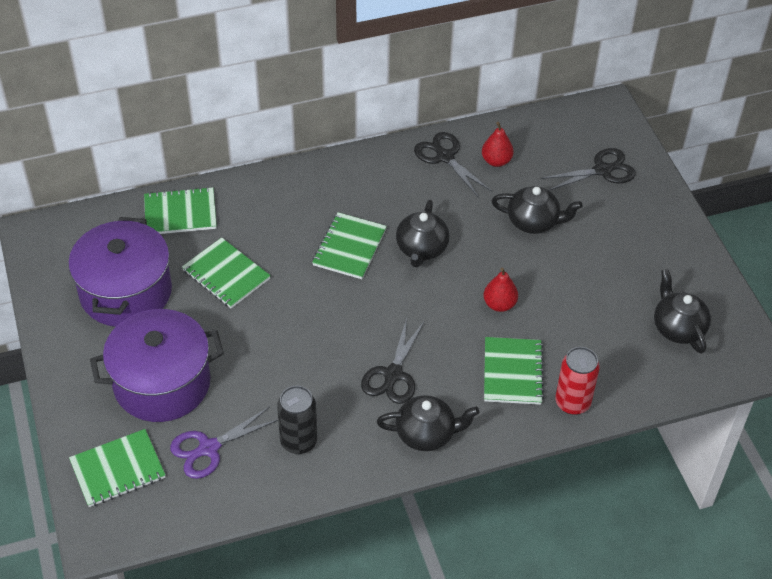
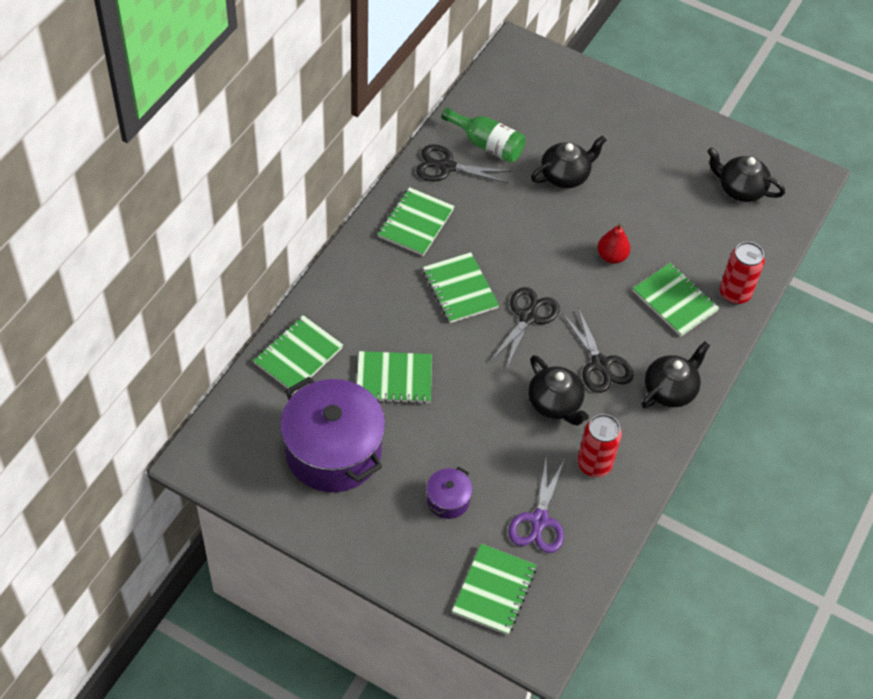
camera: 45 degrees left, 5 degrees up
purple pot [90,309,224,422] -> purple pot [426,467,473,519], size x0.44
black can [277,386,317,454] -> red can [577,414,622,477]
black teapot [396,200,449,267] -> black teapot moved to [528,355,589,426]
red pear [482,122,514,167] -> green bottle [441,108,526,163]
black scissors [540,148,635,191] -> black scissors moved to [490,287,560,369]
none -> green notebook [378,187,455,256]

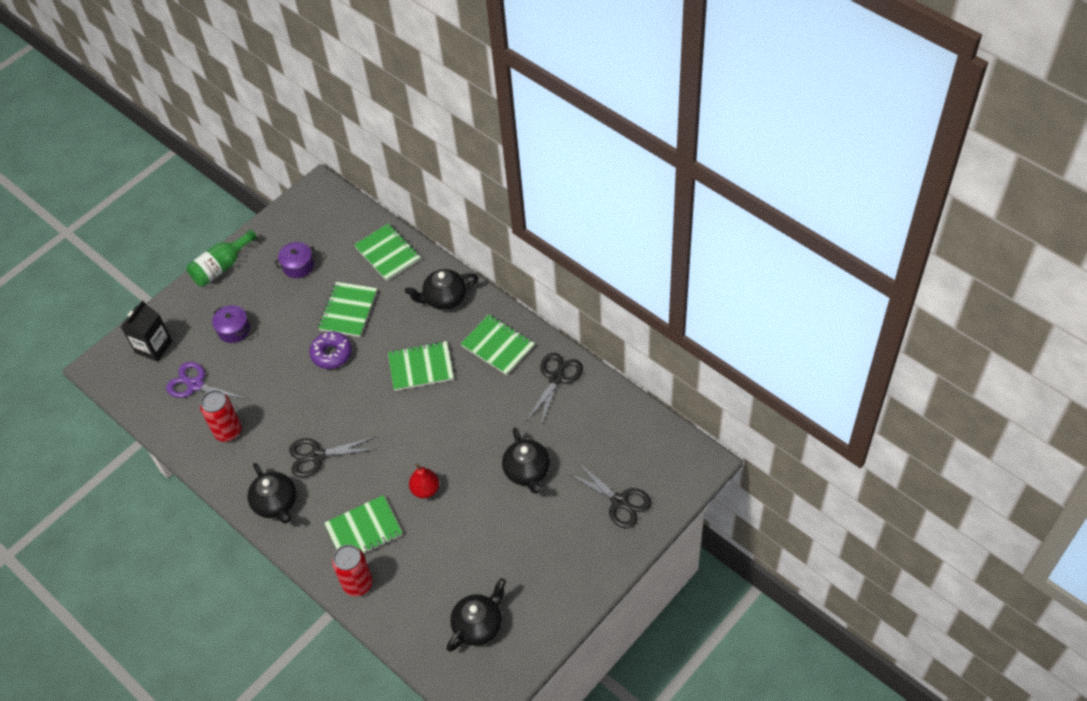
camera: 110 degrees right, 0 degrees up
purple pot [280,377,385,492] -> purple pot [274,242,316,278], size x0.44
green bottle [441,108,526,163] -> green bottle moved to [187,230,257,287]
green notebook [452,544,537,635] -> black carton [121,300,172,362]
black scissors [490,287,560,369] -> black scissors moved to [567,462,652,529]
black teapot [528,355,589,426] -> black teapot moved to [405,269,479,310]
none -> purple donut [309,331,352,369]

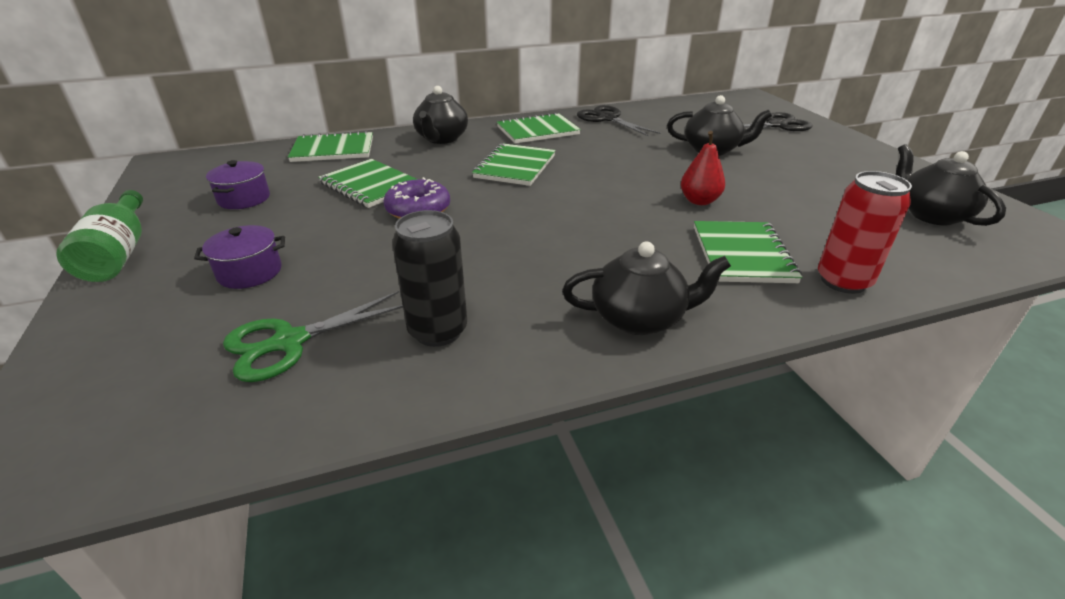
camera: 65 degrees left, 20 degrees down
black carton [121,300,172,362] -> none
purple scissors [166,362,247,410] -> green scissors [223,291,403,382]
red can [200,390,242,442] -> black can [392,210,467,347]
black scissors [289,437,378,478] -> none

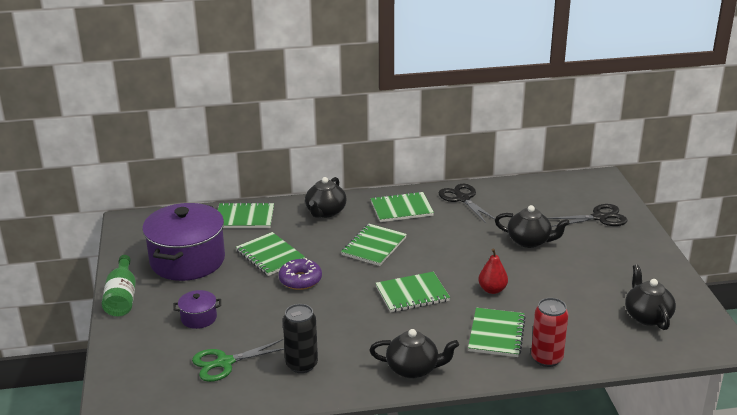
camera: 10 degrees right, 5 degrees down
purple pot [206,160,270,209] -> purple pot [142,203,225,281], size x2.26
none -> green notebook [376,272,450,312]

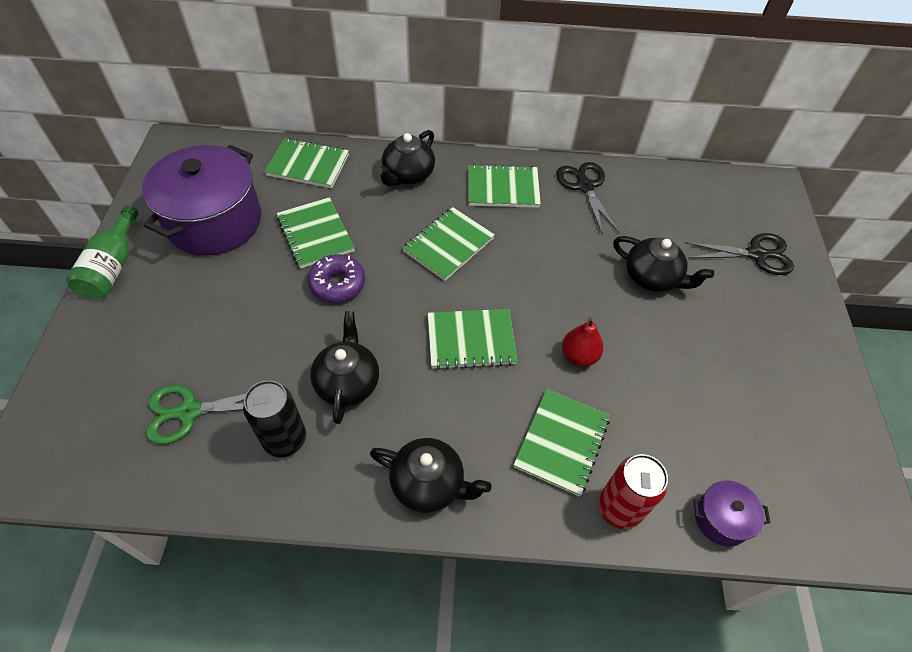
camera: 10 degrees right, 25 degrees up
purple pot [173,290,221,329] -> purple pot moved to [694,481,771,546]
black teapot [625,265,676,330] -> black teapot moved to [310,311,379,424]

